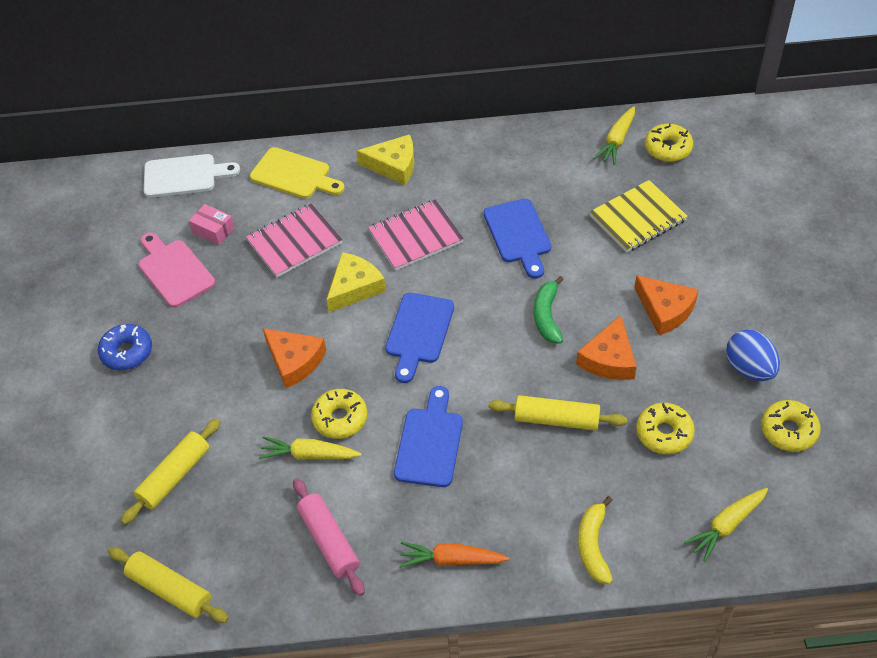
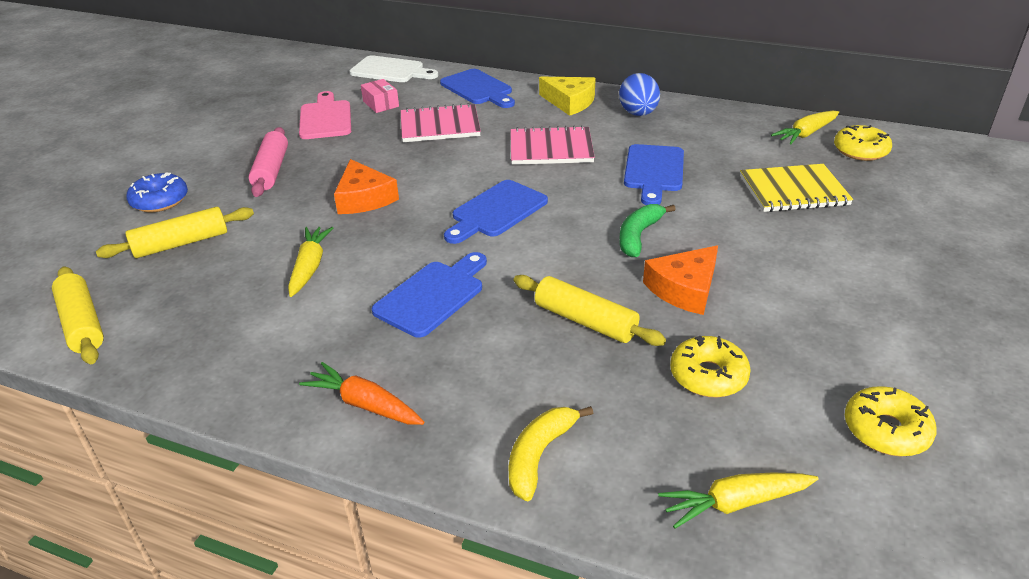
camera: 25 degrees right, 15 degrees down
blue donut [98,324,152,370] -> blue donut moved to [126,173,188,212]
yellow cutting board [250,147,345,199] -> blue cutting board [440,69,515,108]
yellow carrot [259,436,361,460] -> yellow carrot turned 60 degrees clockwise [288,227,333,297]
pink rolling pin [293,478,365,596] -> pink rolling pin moved to [248,127,288,197]
yellow donut [311,389,367,439] -> none
yellow cheese [326,252,386,312] -> none
orange cheese [634,275,699,335] -> none
blue egg [726,329,780,381] -> blue egg moved to [619,73,660,116]

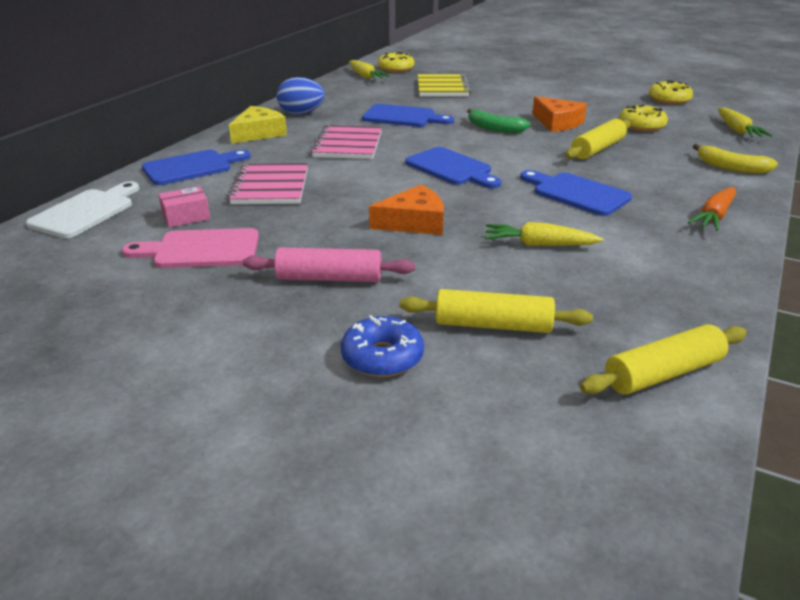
camera: 85 degrees left, 5 degrees down
yellow rolling pin [96,207,254,258] -> yellow rolling pin turned 60 degrees counterclockwise [400,289,593,333]

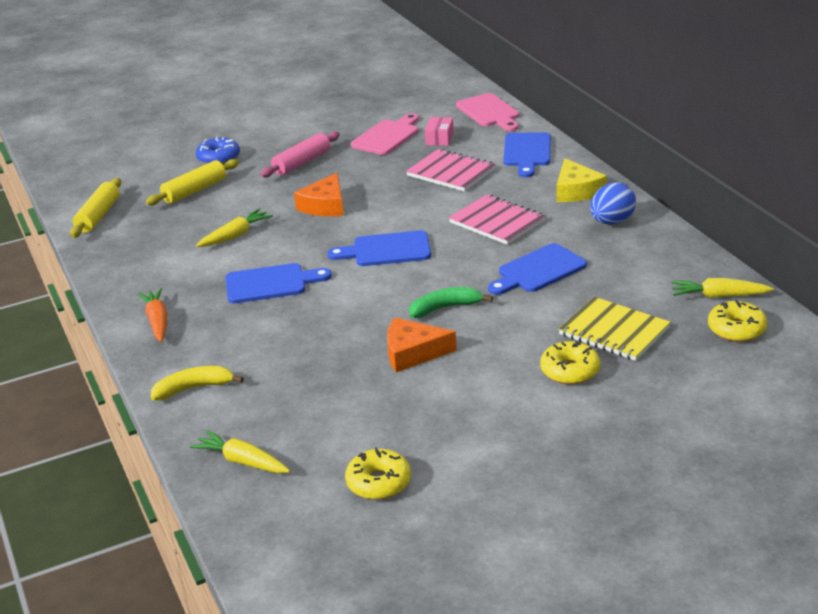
camera: 130 degrees right, 0 degrees up
white cutting board [26,181,139,238] -> pink cutting board [456,93,519,131]
yellow rolling pin [565,119,631,159] -> none
yellow donut [619,104,668,131] -> yellow donut moved to [540,341,600,384]

